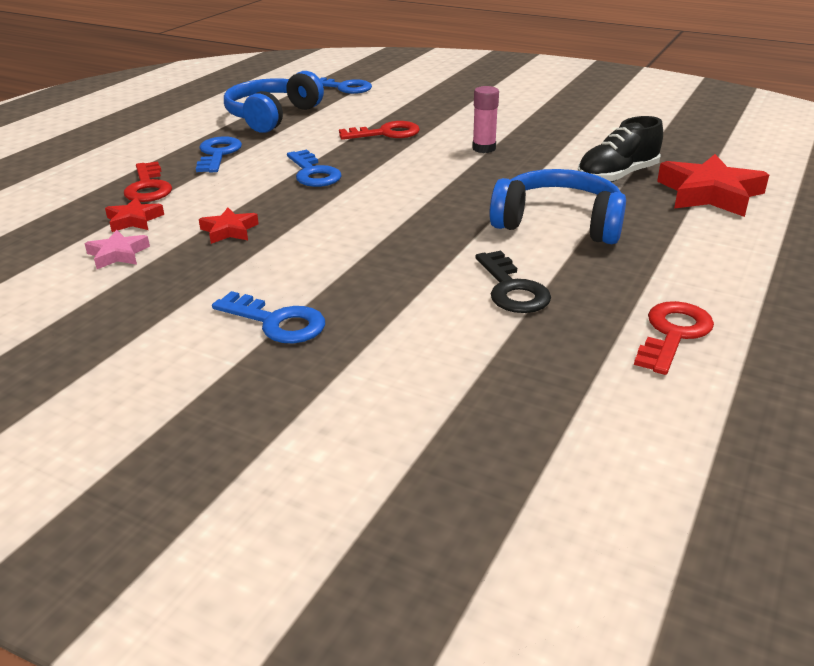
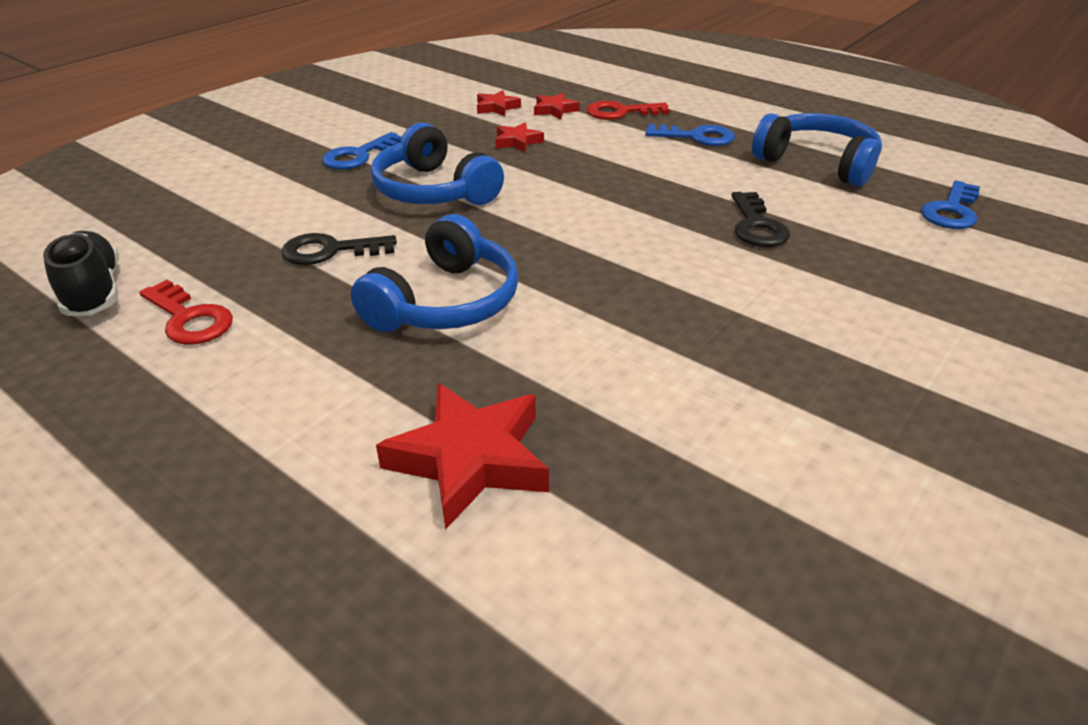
camera: 100 degrees right, 5 degrees up
pink star [84,230,150,269] -> red star [477,90,521,117]
blue key [287,150,342,187] -> none
red key [339,121,420,140] -> black key [731,192,790,247]
pink glue stick [472,86,499,153] -> none
black shoe [578,116,663,182] -> black shoe moved to [43,231,119,316]
none -> blue headphones [371,122,504,205]

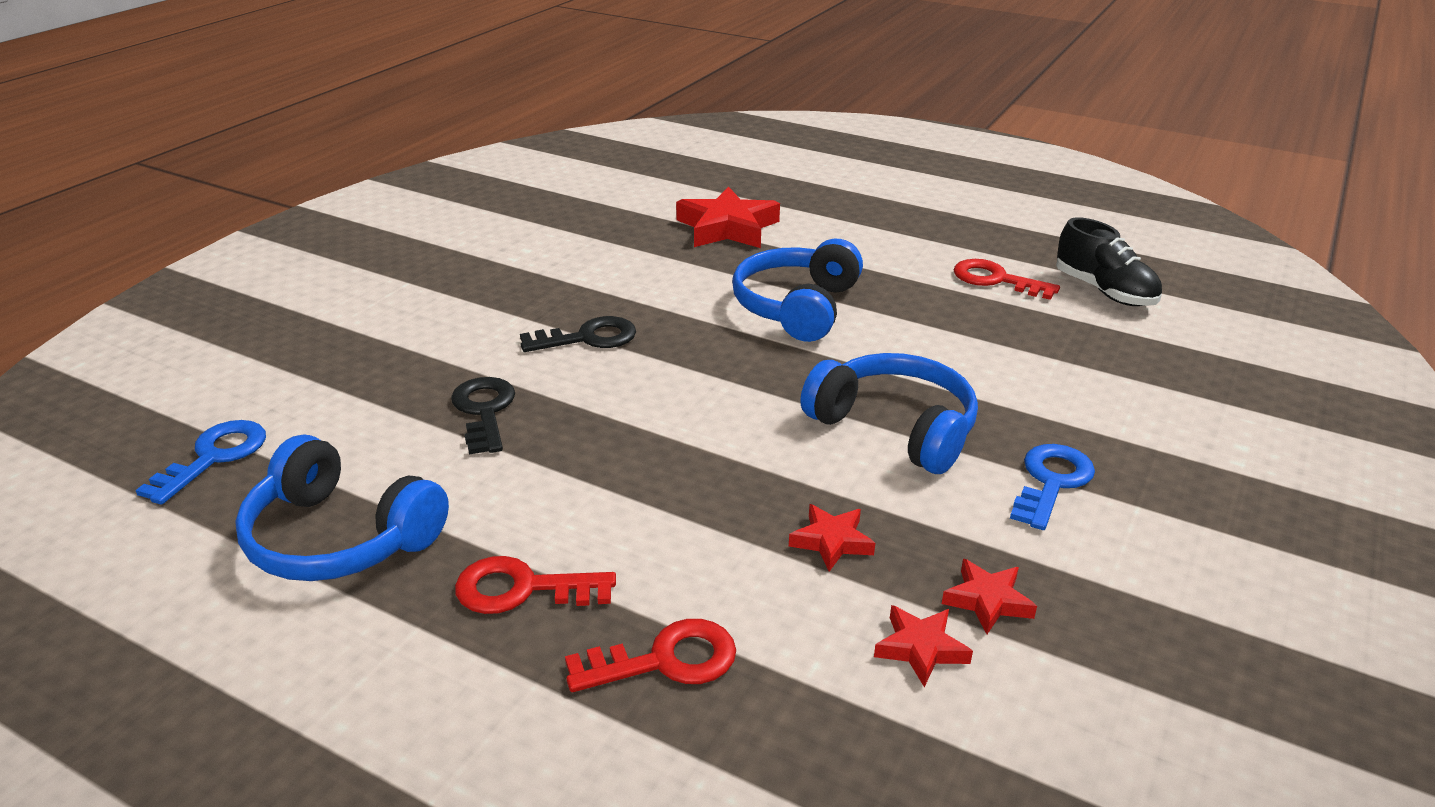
camera: 170 degrees right, 5 degrees down
black key [281,233,397,265] -> black key moved to [520,316,636,352]
red star [534,93,579,119] -> red star moved to [942,559,1037,634]
blue key [646,124,735,146] -> red key [455,556,616,614]

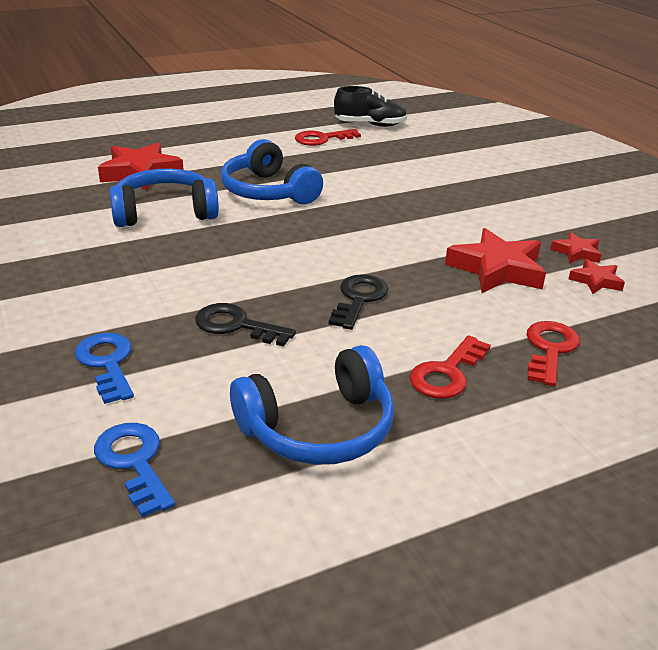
camera: 55 degrees left, 0 degrees up
black key [520,316,636,352] -> black key moved to [329,274,388,330]
red star [789,504,875,572] -> red star [445,228,546,293], size x1.92
blue headphones [800,353,978,474] -> blue headphones moved to [110,169,219,227]
blue key [1010,444,1095,530] -> blue key moved to [75,333,134,404]

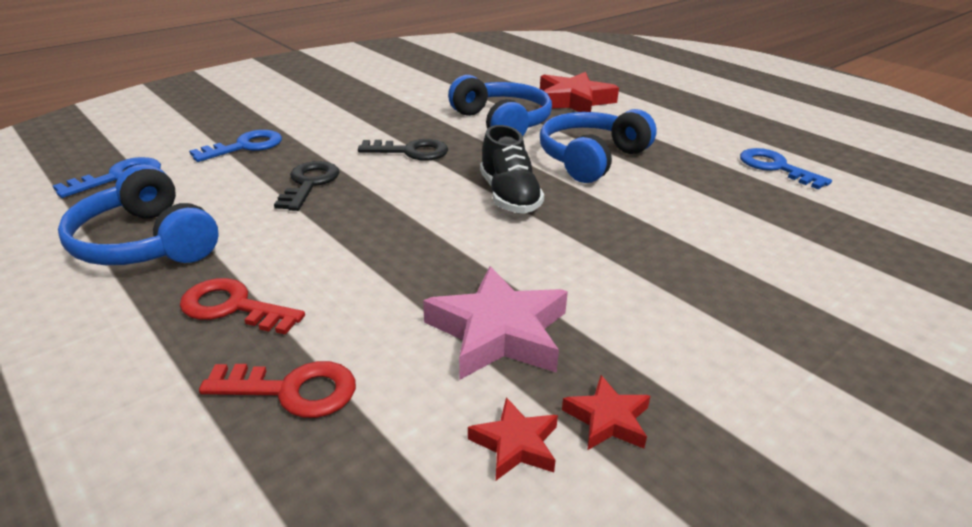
camera: 75 degrees right, 0 degrees up
red key [295,129,361,146] -> blue key [740,148,832,189]
black key [329,274,388,330] -> black key moved to [358,139,448,161]
black shoe [334,86,407,127] -> black shoe moved to [480,125,544,214]
red star [445,228,546,293] -> pink star [423,266,568,380]

